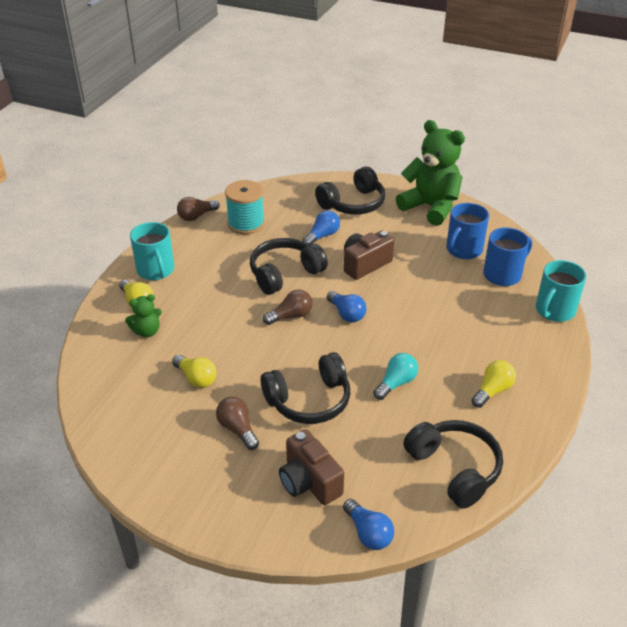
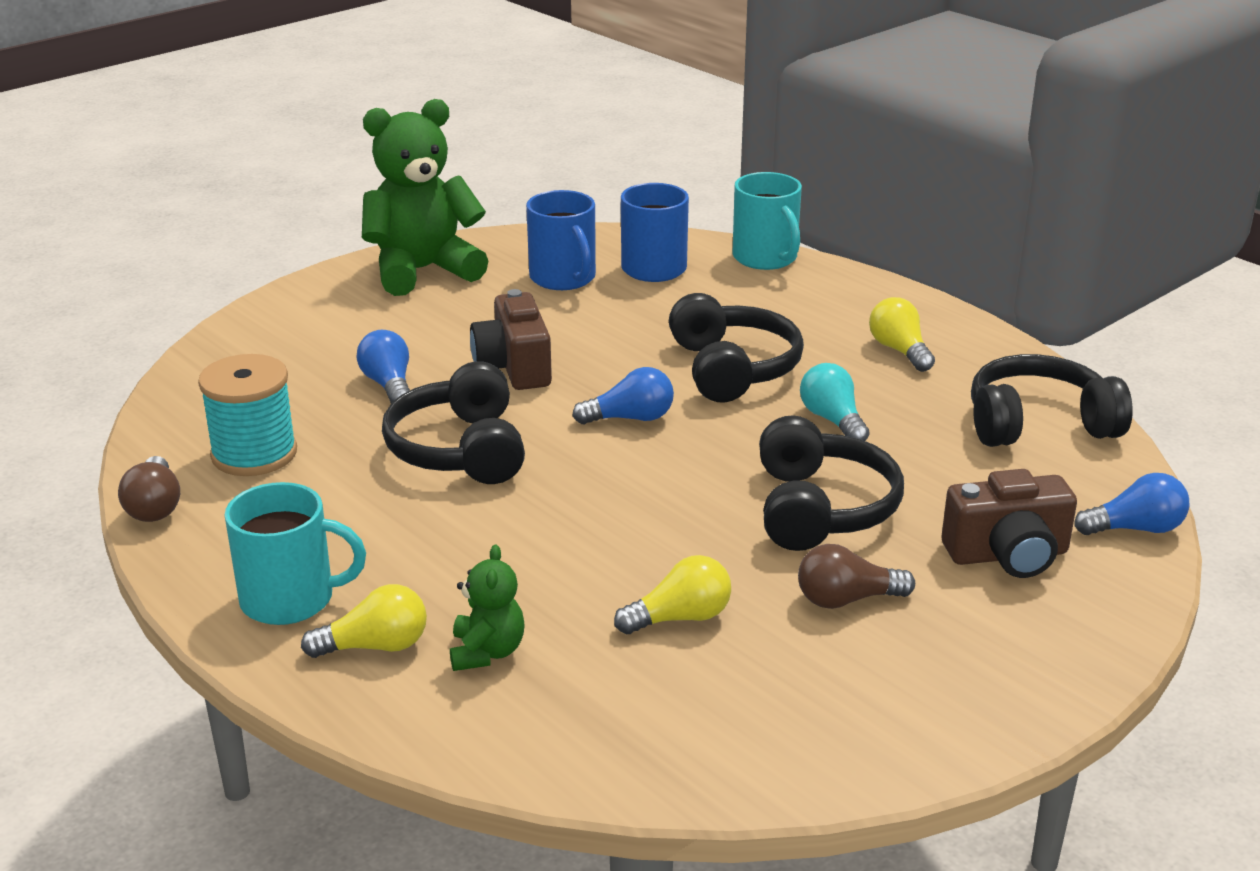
camera: 65 degrees left, 10 degrees down
brown light bulb [263,289,313,325] -> none
black headphones [315,166,385,214] -> black headphones moved to [669,293,804,402]

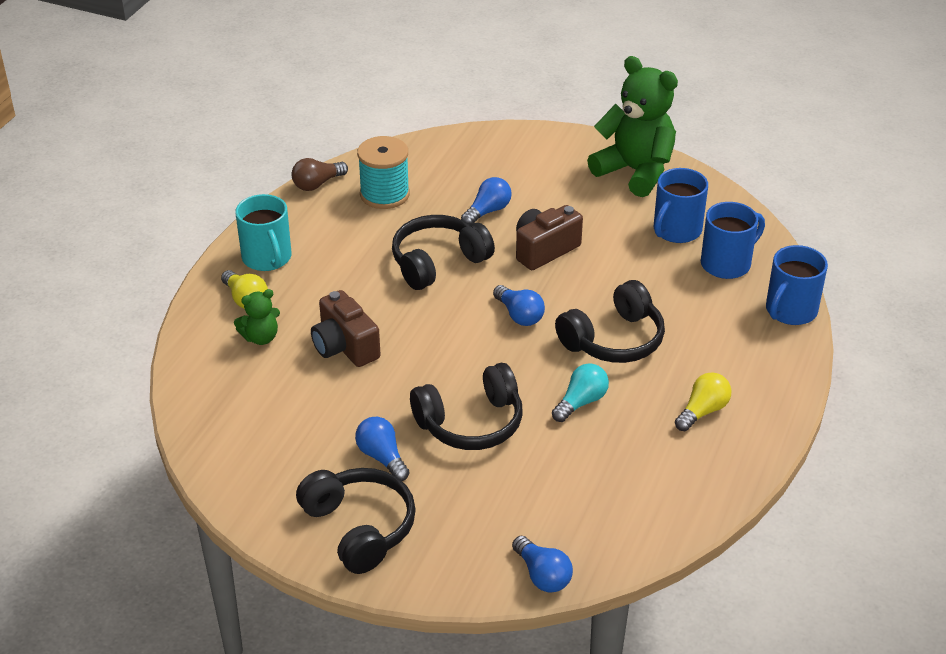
camera: 65 degrees right, 10 degrees up
yellow light bulb [614,555,731,634] -> none
turquoise mug [732,172,802,270] -> blue mug [766,245,828,325]
brown light bulb [798,544,915,609] -> blue light bulb [355,417,410,481]
brown camera [941,469,1077,578] -> brown camera moved to [311,290,380,367]
black headphones [971,354,1133,447] -> black headphones moved to [296,468,416,574]

